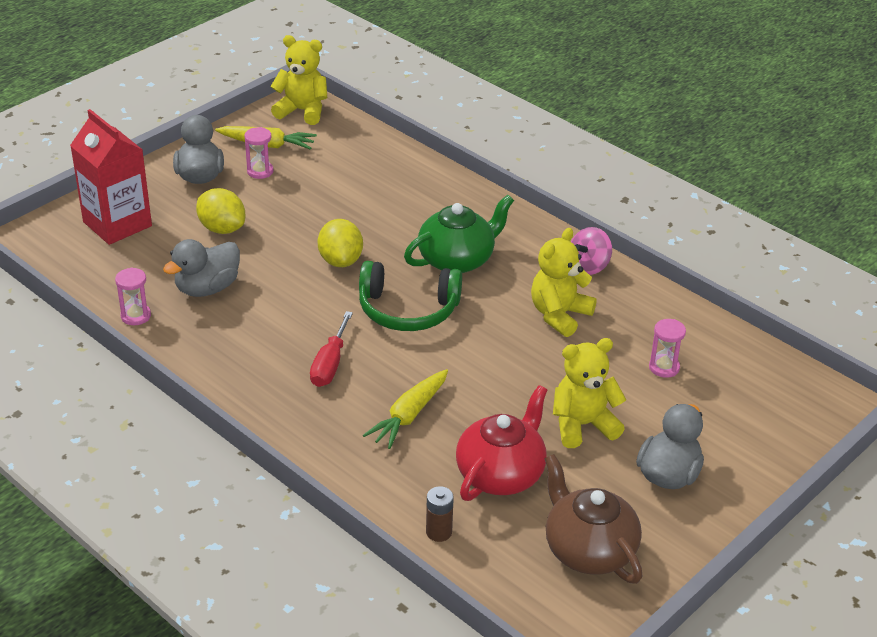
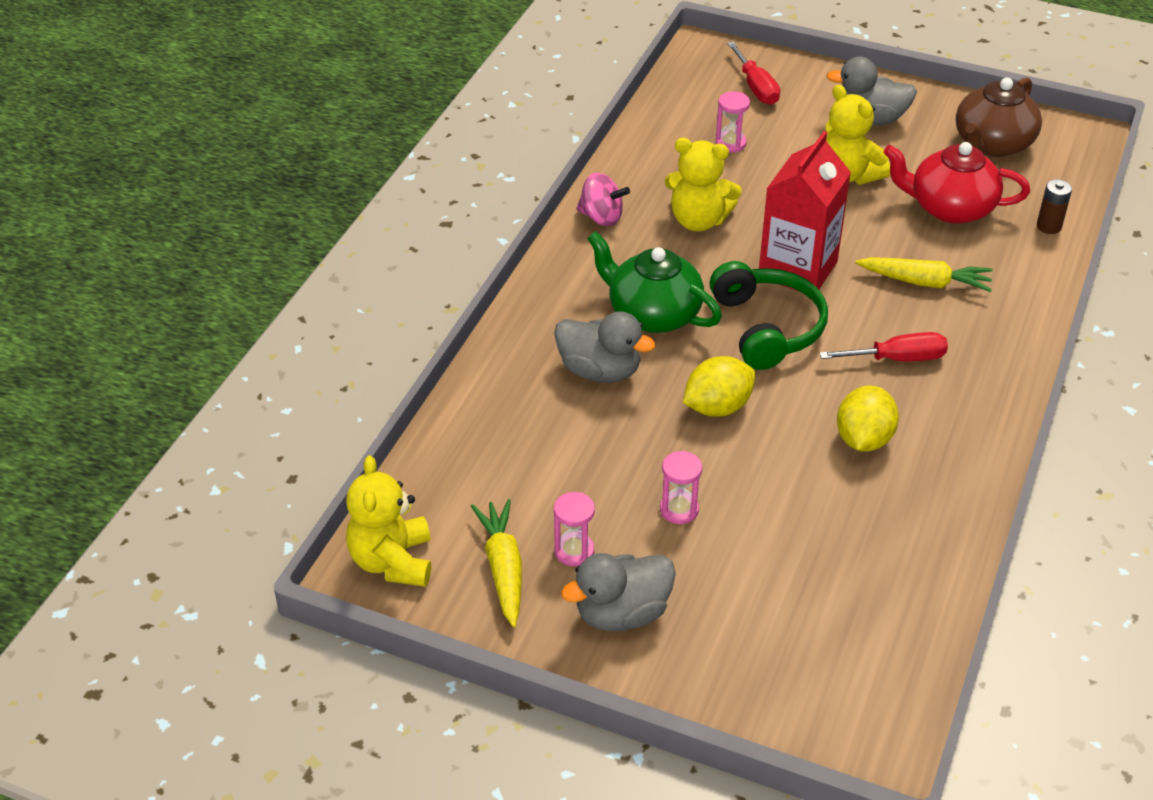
camera: 110 degrees left, 5 degrees up
red carton [70,109,152,245] -> red carton moved to [759,131,851,291]
pink hourglass [115,267,151,325] -> pink hourglass moved to [660,451,702,524]
grey duck [163,239,240,297] -> grey duck moved to [554,311,656,383]
yellow lemon [196,188,245,234] -> yellow lemon moved to [837,386,899,452]
none -> red screwdriver [727,42,780,105]

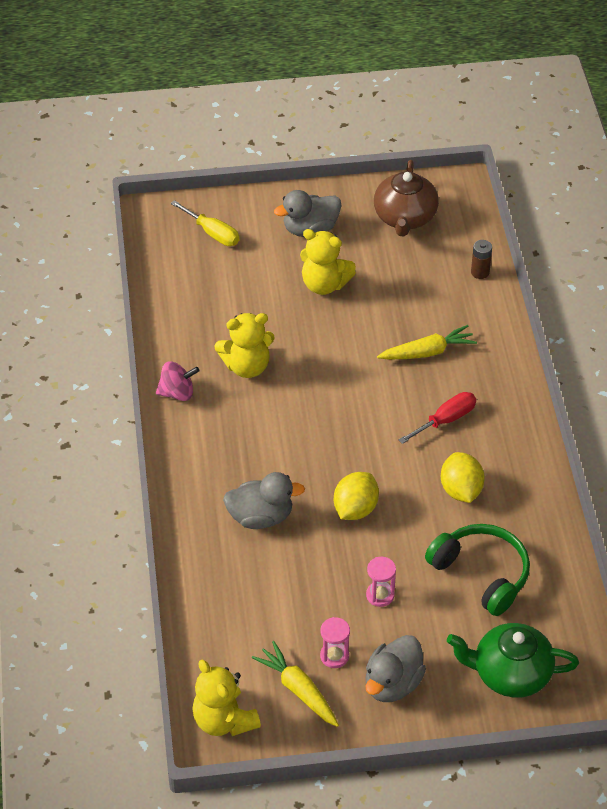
camera: 30 degrees left, 5 degrees up
green teapot [587,231,722,333] -> green teapot moved to [447,623,579,698]
green headphones [710,261,828,370] -> green headphones moved to [425,524,530,616]
pink hourglass [715,91,750,153] -> none
red screwdriver [727,42,780,105] -> yellow screwdriver [171,200,239,246]
red carton [759,131,851,291] -> none
red teapot [883,142,1030,224] -> none

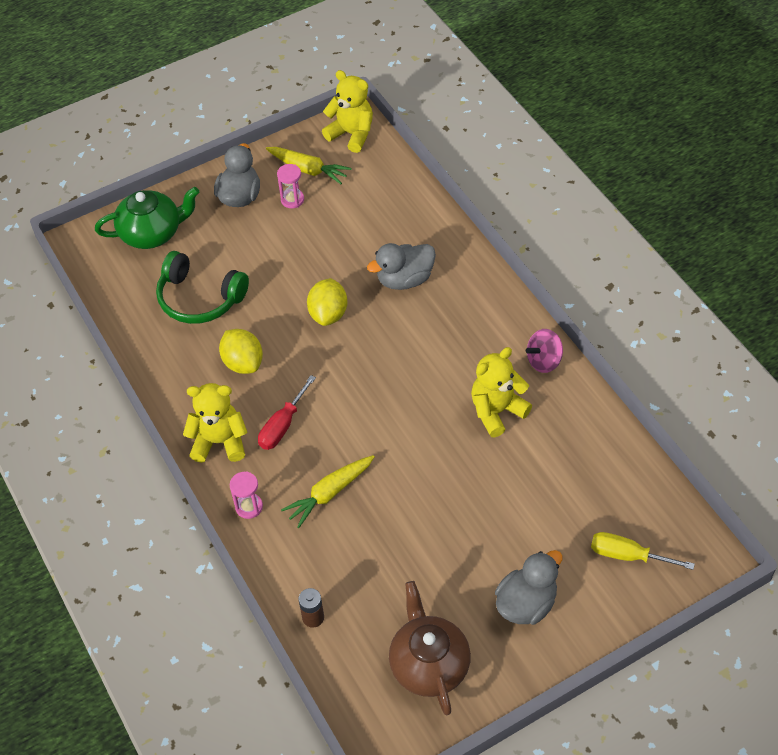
camera: 160 degrees right, 5 degrees up
yellow teddy bear [300,229,356,295] -> yellow teddy bear moved to [183,383,248,463]
pink hourglass [366,557,396,607] -> pink hourglass moved to [230,471,263,519]

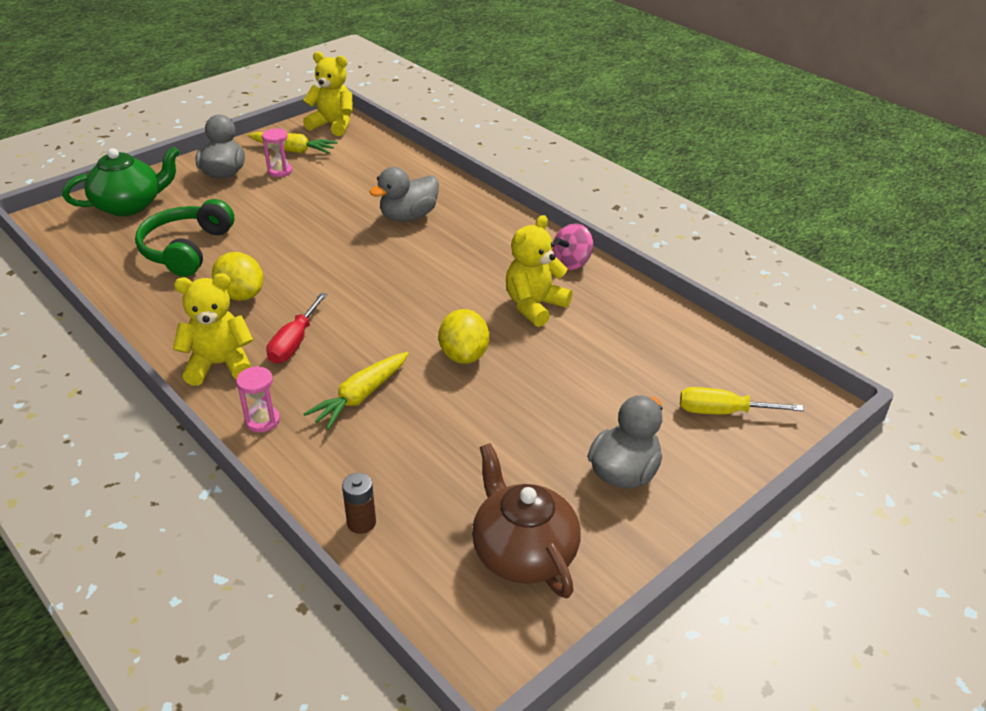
camera: 15 degrees left, 15 degrees down
green headphones [156,251,249,324] -> green headphones turned 90 degrees clockwise [135,199,234,277]
yellow lemon [307,278,347,326] -> yellow lemon moved to [439,309,489,364]

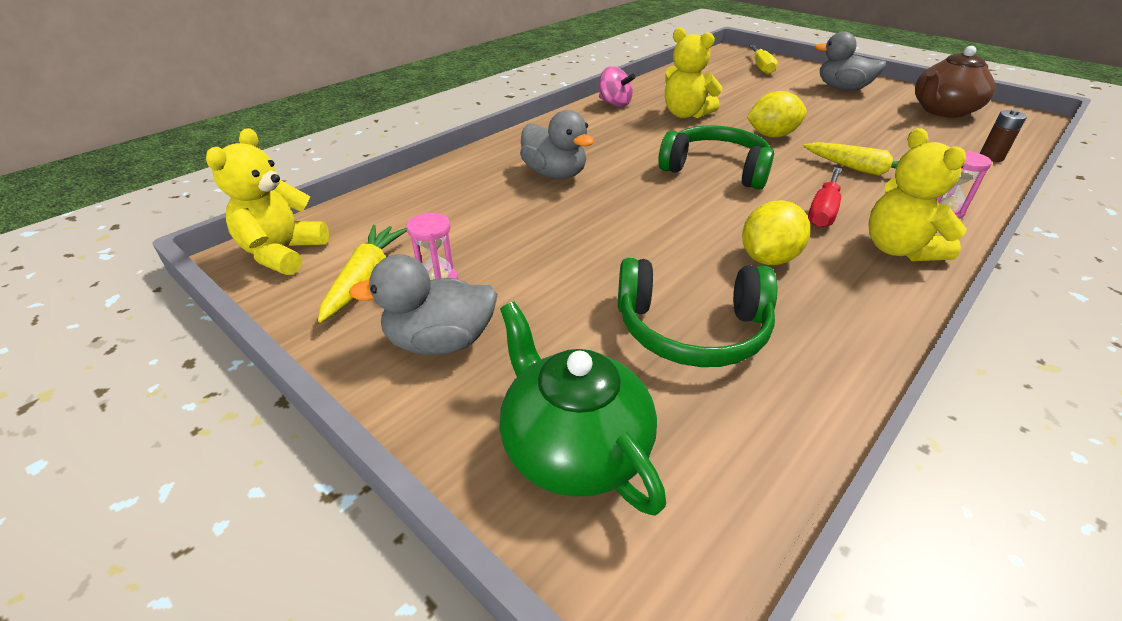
camera: 95 degrees left, 0 degrees up
red screwdriver [266,293,327,364] -> red screwdriver turned 105 degrees clockwise [808,167,842,228]
none -> green headphones [658,125,774,190]

